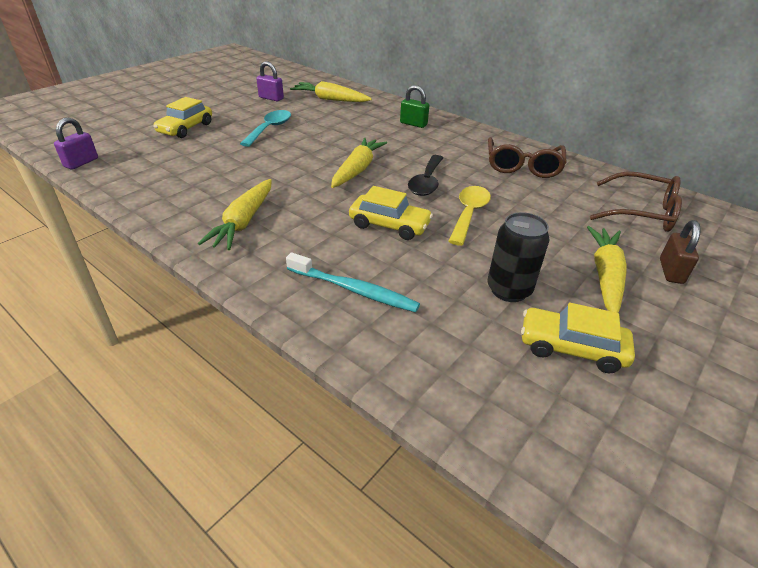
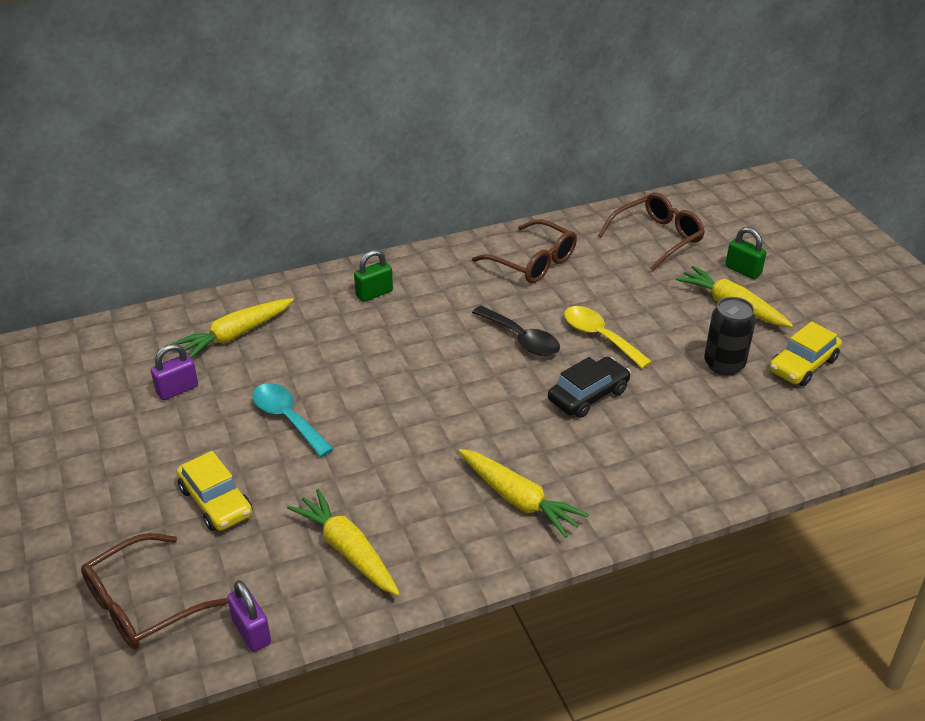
camera: 60 degrees left, 0 degrees up
turquoise toothbrush [286,252,420,312] -> none
yellow carrot [331,138,387,188] -> yellow carrot moved to [287,489,400,596]
yellow car [349,186,433,240] -> black car [548,357,631,418]
brown padlock [660,220,701,284] -> green padlock [725,227,766,279]
none -> brown glasses [81,533,228,650]

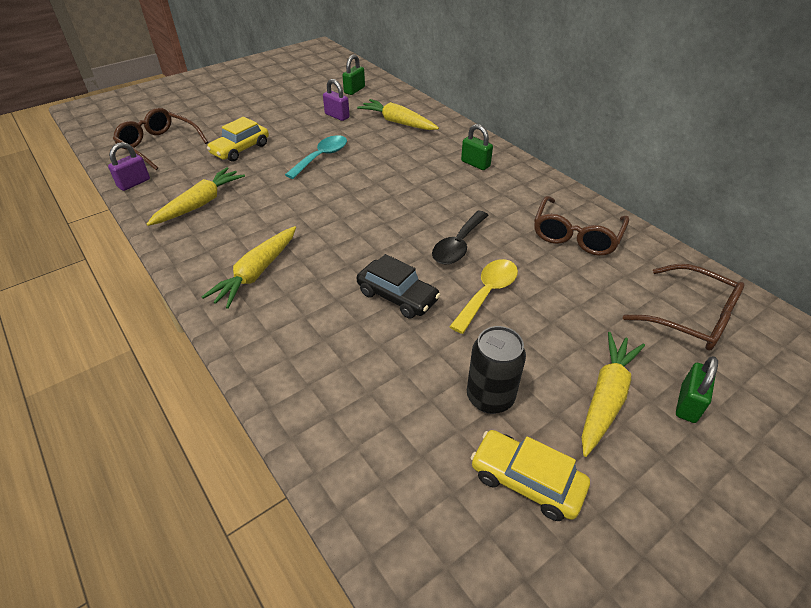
camera: 75 degrees right, 5 degrees up
none -> green padlock [342,54,365,95]

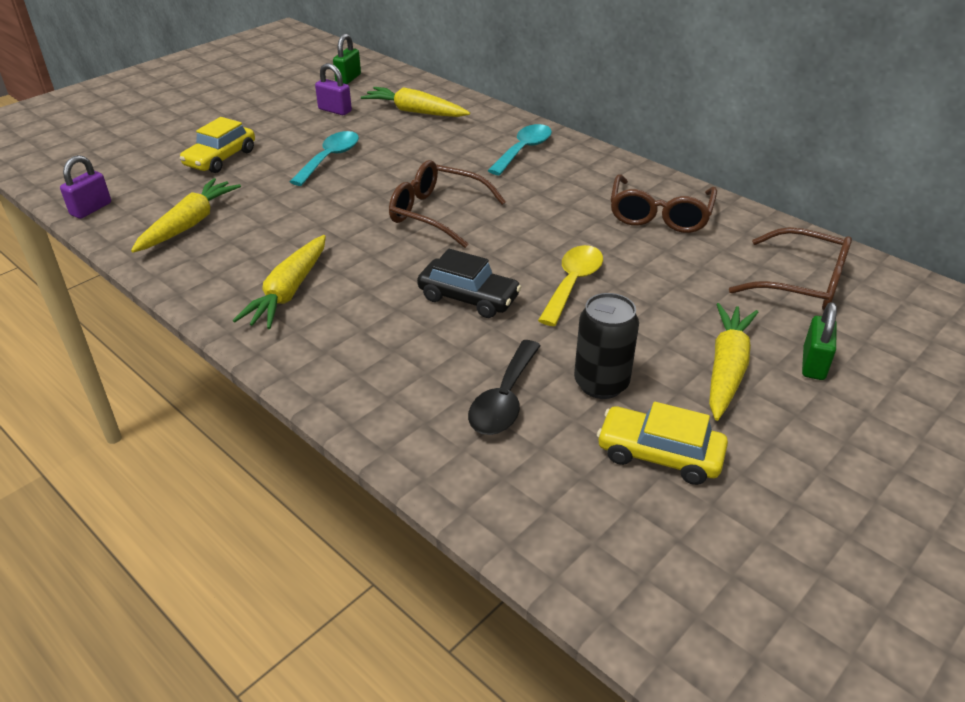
camera: 10 degrees left, 5 degrees down
brown glasses [113,108,208,170] -> brown glasses moved to [389,160,506,248]
black spoon [432,211,489,265] -> black spoon moved to [468,340,541,435]
green padlock [461,124,493,170] -> turquoise spoon [488,124,552,175]

